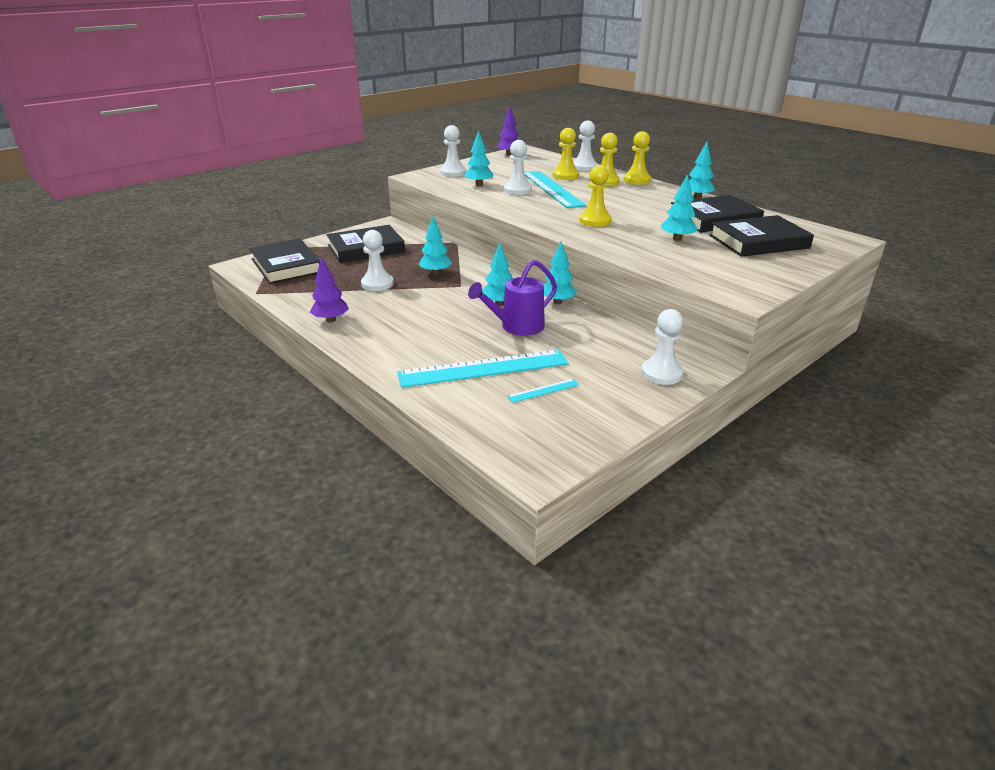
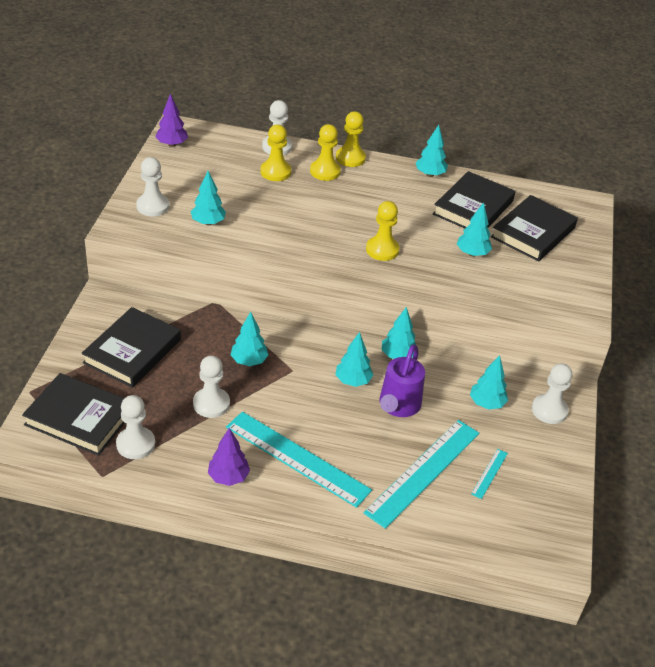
camera: 40 degrees left, 10 degrees up
white pawn [504,140,532,195] -> white pawn moved to [116,395,155,459]
turquoise ruler [524,171,586,208] -> turquoise ruler moved to [226,412,372,508]
none -> turquoise tree [470,355,508,409]

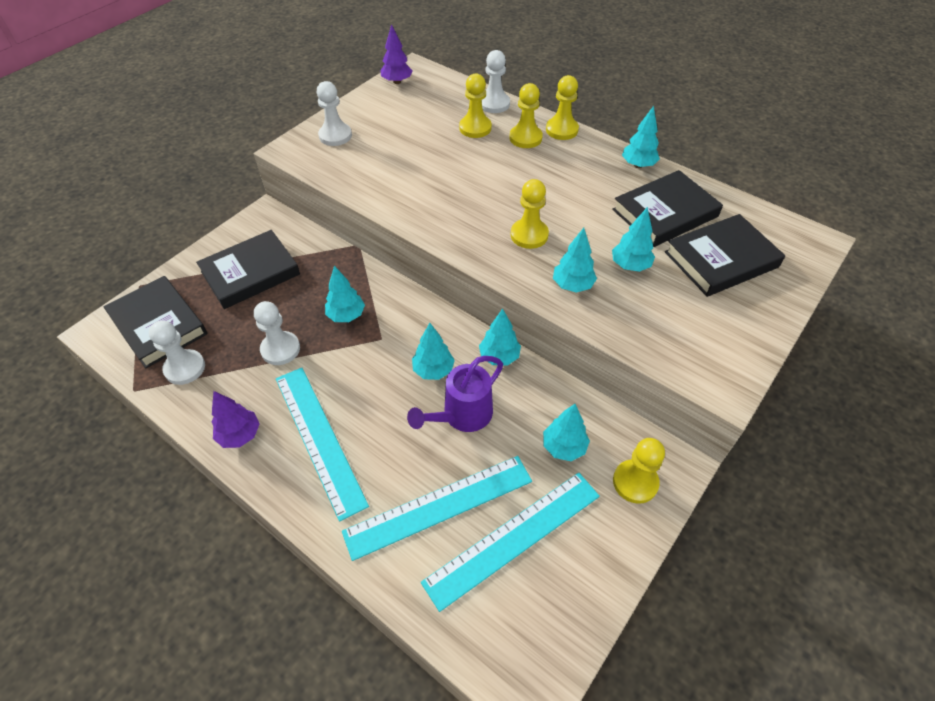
camera: 30 degrees right, 10 degrees up
turquoise tree [190,171,226,225] -> turquoise tree moved to [553,228,597,293]
turquoise ruler [471,449,508,499] -> turquoise ruler [421,473,600,612], size x2.36
white pawn [532,363,572,424] -> yellow pawn [613,438,665,504]

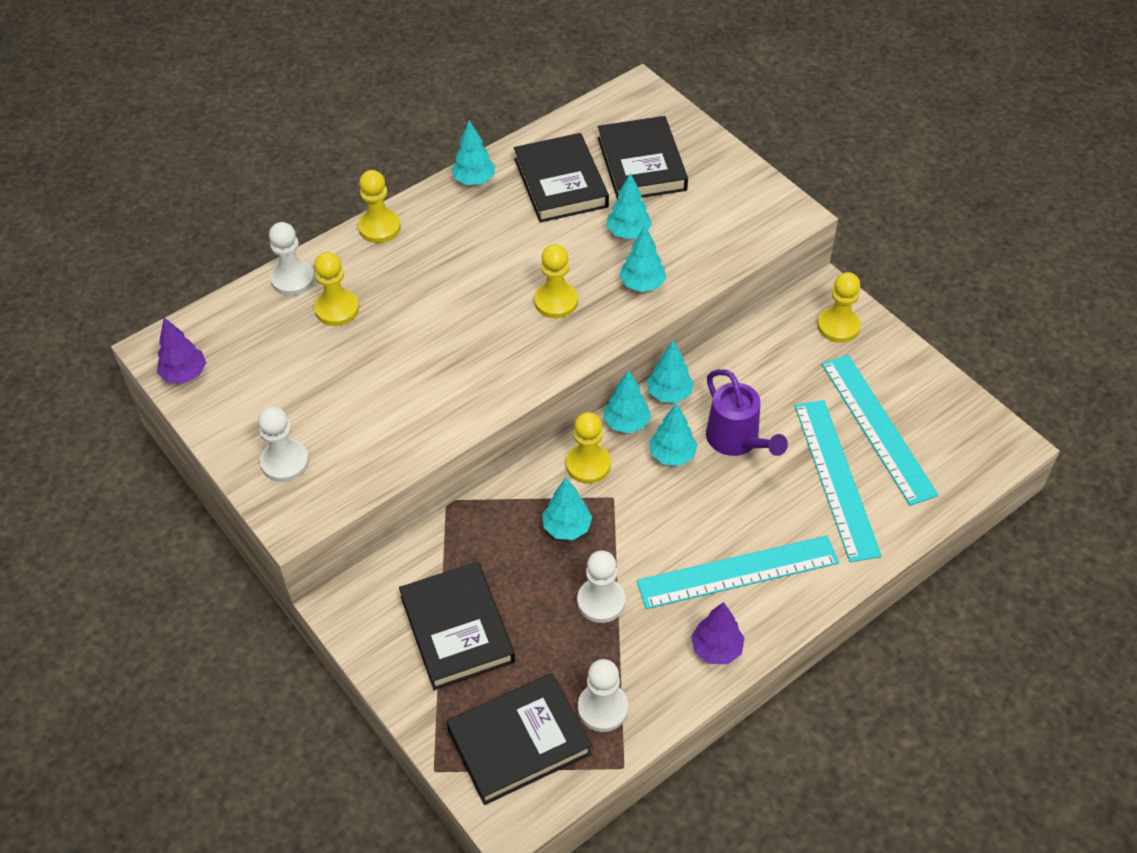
camera: 75 degrees left, 0 degrees up
yellow pawn [509,83,543,148] -> yellow pawn moved to [566,412,611,484]
turquoise tree [543,404,590,461] -> turquoise tree moved to [604,370,651,434]

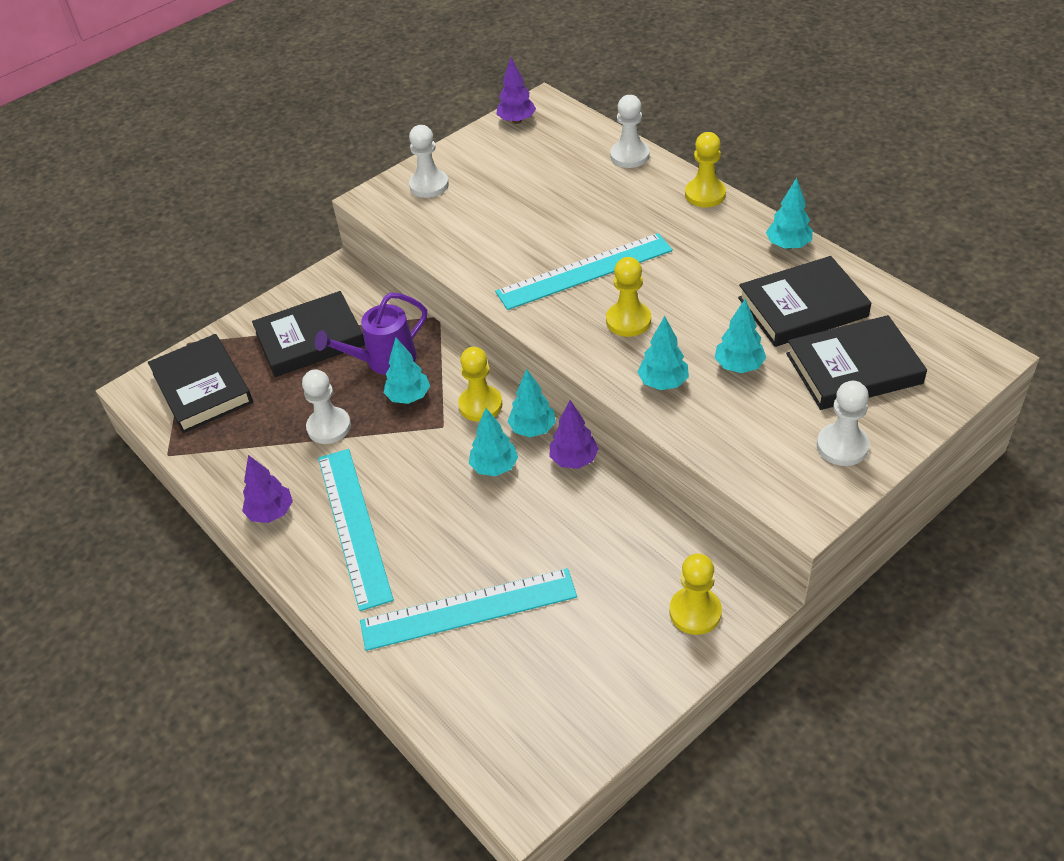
camera: 90 degrees right, 5 degrees down
yellow pawn [314,252,359,326] -> none
white pawn [578,659,628,732] -> white pawn moved to [817,381,869,466]
turquoise tree [647,340,694,403] -> purple tree [550,400,599,469]
purple watering can [706,369,788,456] -> purple watering can moved to [315,293,427,375]
turquoise ruler [822,355,938,506] -> turquoise ruler moved to [495,233,673,310]

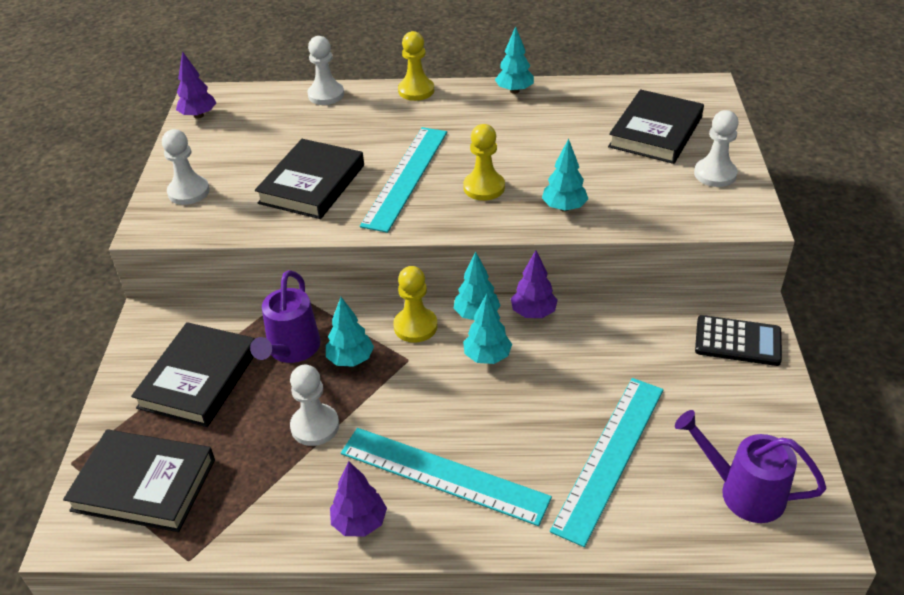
camera: 50 degrees left, 5 degrees down
yellow pawn [669,554,722,635] -> black calculator [695,315,782,366]
turquoise tree [715,299,766,373] -> none
black book [738,256,871,347] -> black book moved to [255,139,364,219]
none -> purple watering can [675,410,826,523]

